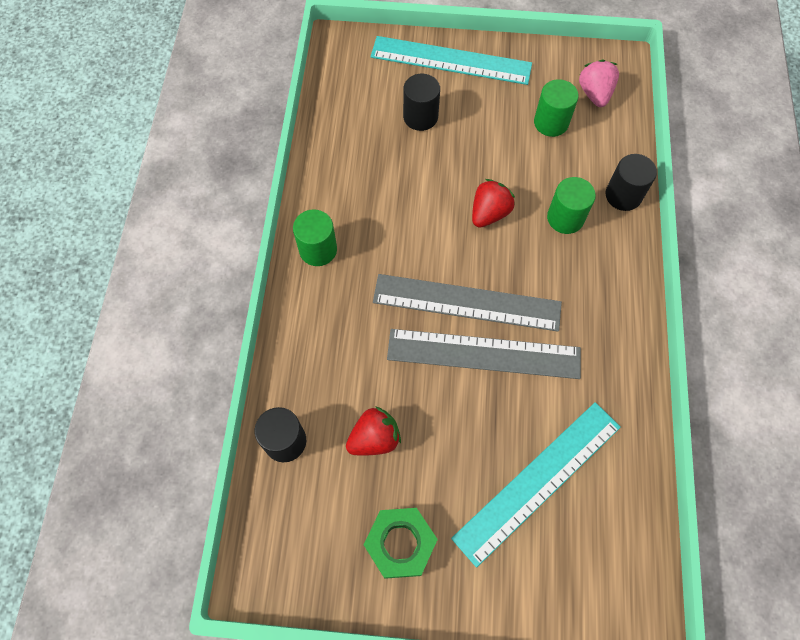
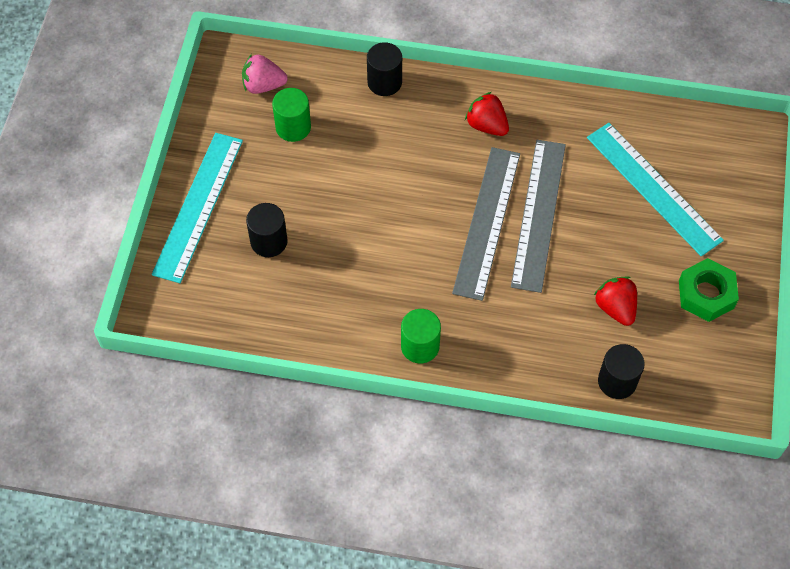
camera: 85 degrees left, 5 degrees down
red strawberry [472,179,515,228] -> red strawberry moved to [465,92,509,136]
green cylinder [547,177,596,234] -> none

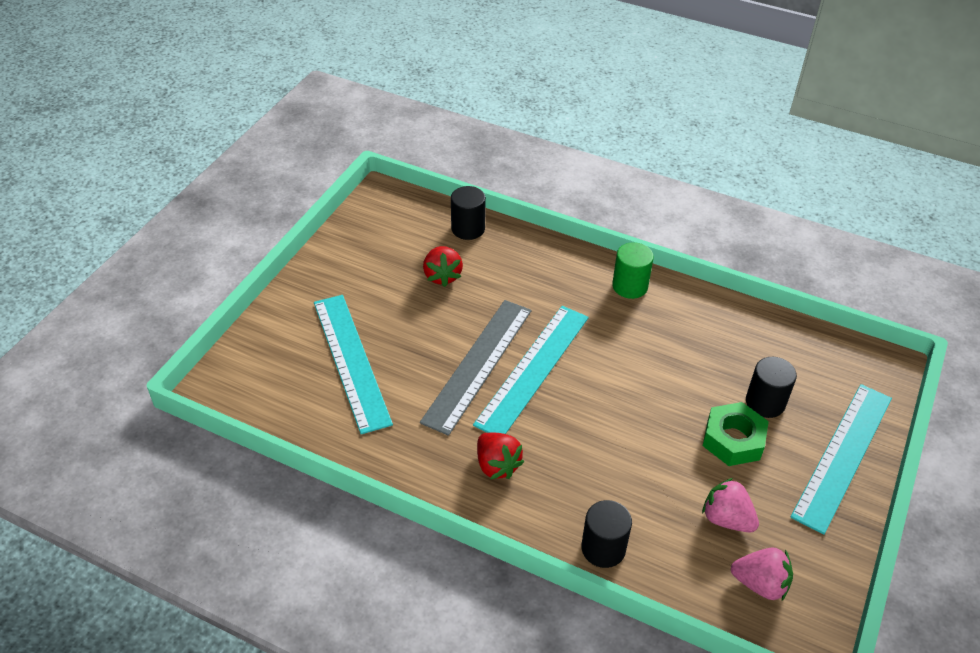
camera: 165 degrees left, 15 degrees down
green cylinder [272,88,311,142] -> pink strawberry [702,478,759,533]
grey ruler [452,147,520,301] -> turquoise ruler [473,306,589,434]
green nut [679,258,739,322] -> green nut moved to [703,402,769,466]

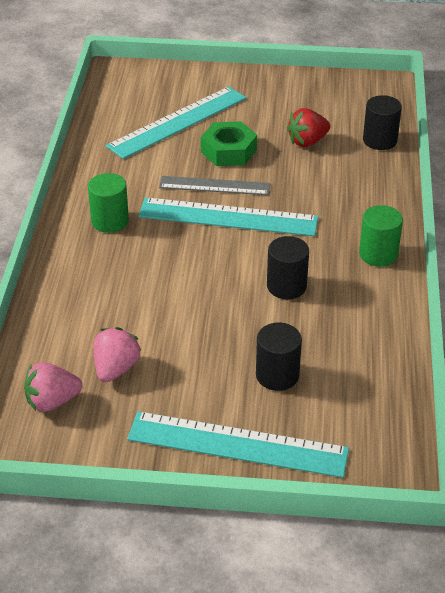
camera: 70 degrees right, 5 degrees down
grey ruler [420,300,532,436] -> grey ruler [159,176,270,195], size x0.64
red strawberry [477,433,524,479] -> green cylinder [88,173,129,233]
black cylinder [581,500,632,568] -> black cylinder moved to [267,236,309,299]
green nut [703,402,769,466] -> green nut moved to [201,121,257,166]
pink strawberry [731,547,793,601] -> pink strawberry turned 75 degrees clockwise [24,362,83,412]

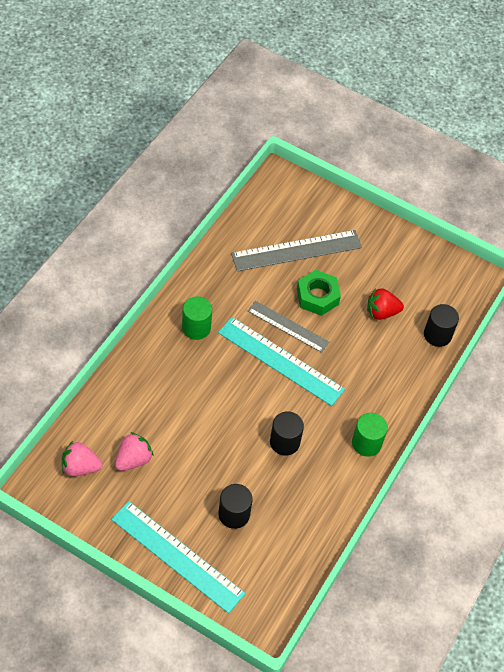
camera: 20 degrees right, 15 degrees up
turquoise ruler [106,86,246,159] -> grey ruler [231,230,362,272]

